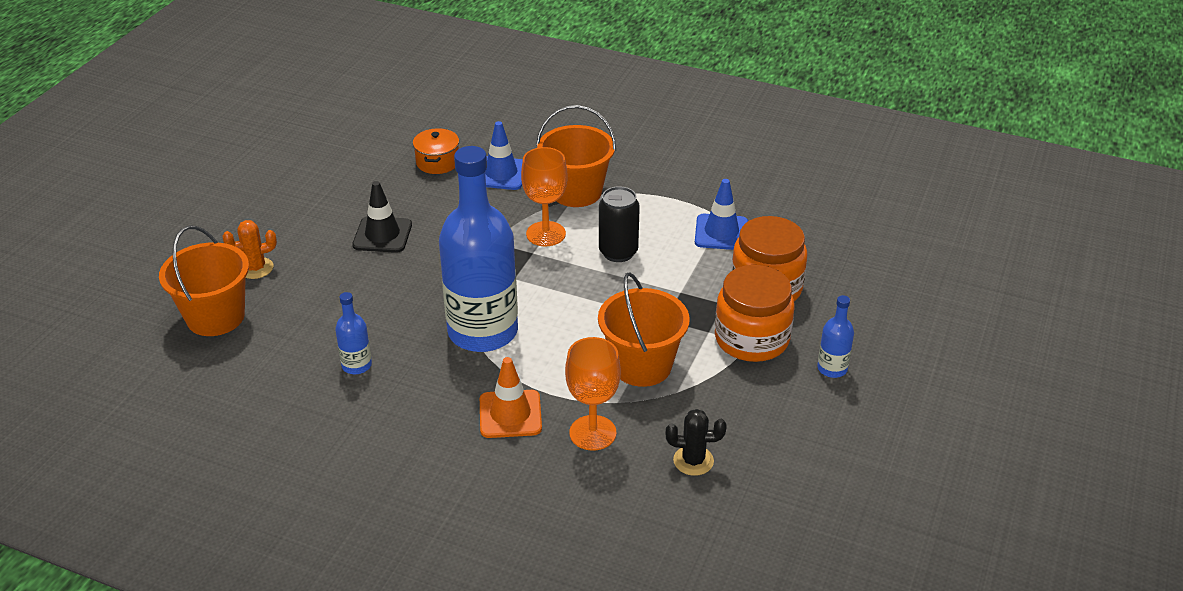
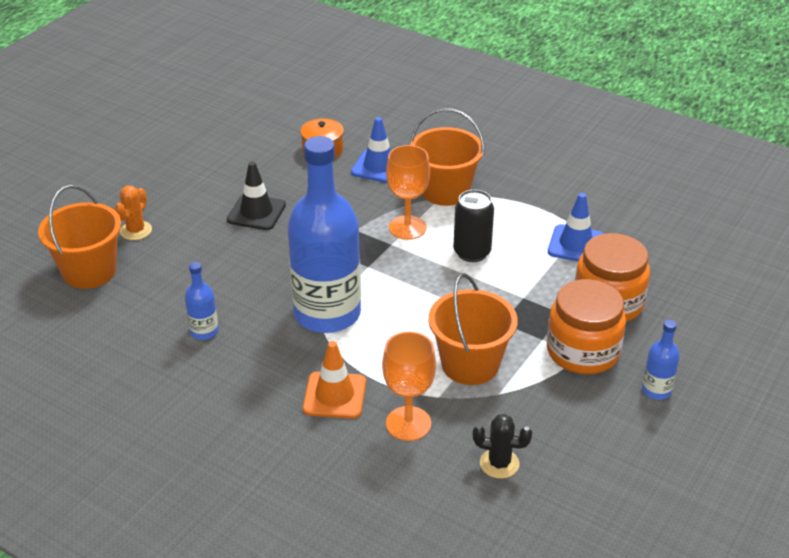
camera: 10 degrees right, 0 degrees up
orange cactus [222,220,277,279] -> orange cactus turned 60 degrees counterclockwise [115,186,152,240]

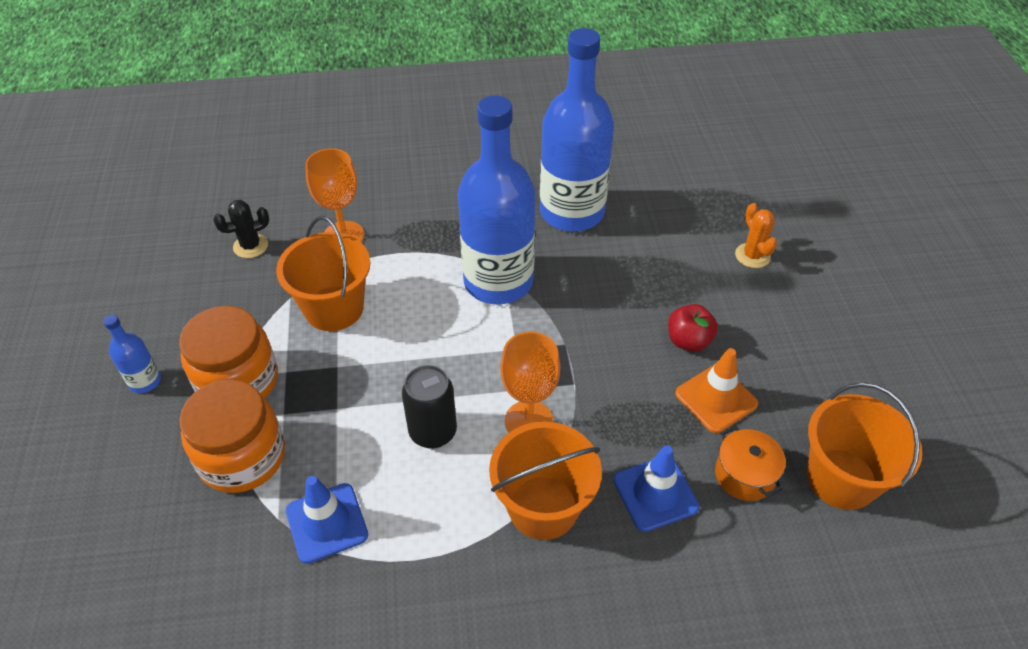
camera: 140 degrees right, 10 degrees up
orange bucket [38,185,121,289] -> orange bucket moved to [807,382,922,510]
blue bottle [185,262,218,340] -> blue bottle [540,28,614,232], size x2.41
black traffic cone [227,162,286,230] -> red apple [668,304,718,352]
orange traffic cone [303,341,366,419] -> orange traffic cone moved to [675,348,758,433]

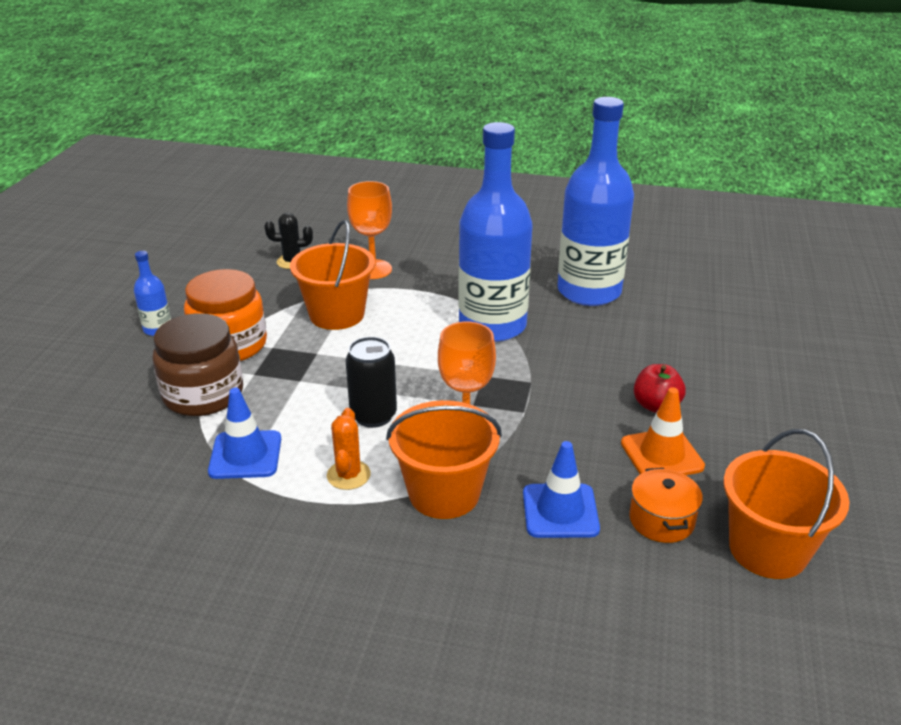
camera: 20 degrees right, 15 degrees down
orange jar [179,379,285,493] -> brown jar [152,313,243,416]
orange cactus [735,203,777,268] -> orange cactus moved to [327,408,371,490]

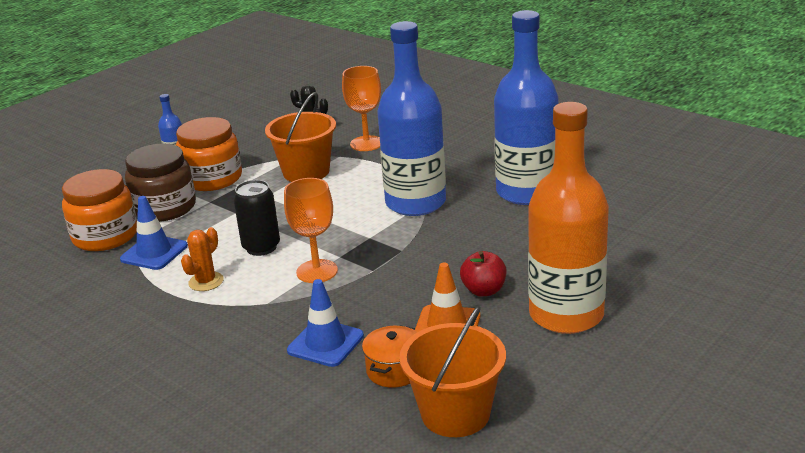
camera: 30 degrees right, 5 degrees down
orange bucket [386,400,502,519] -> none
none -> orange jar [62,169,137,251]
none -> orange bottle [528,102,609,334]

